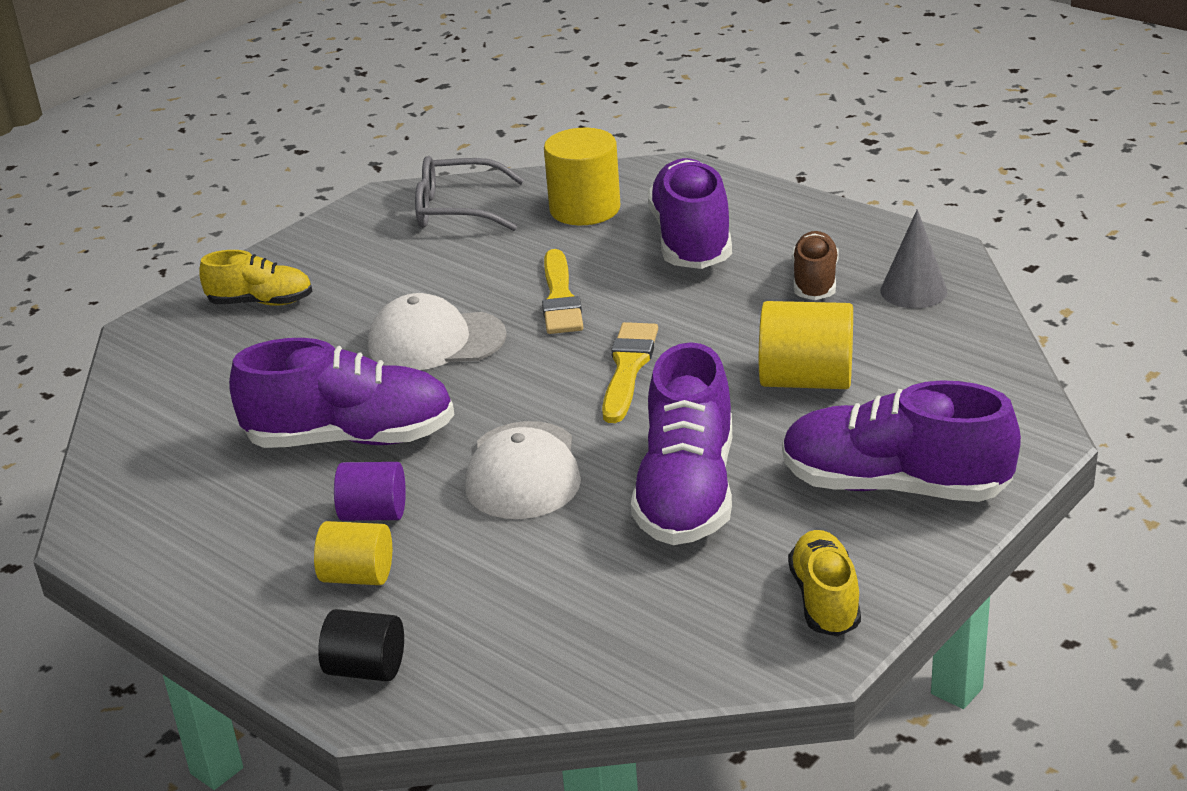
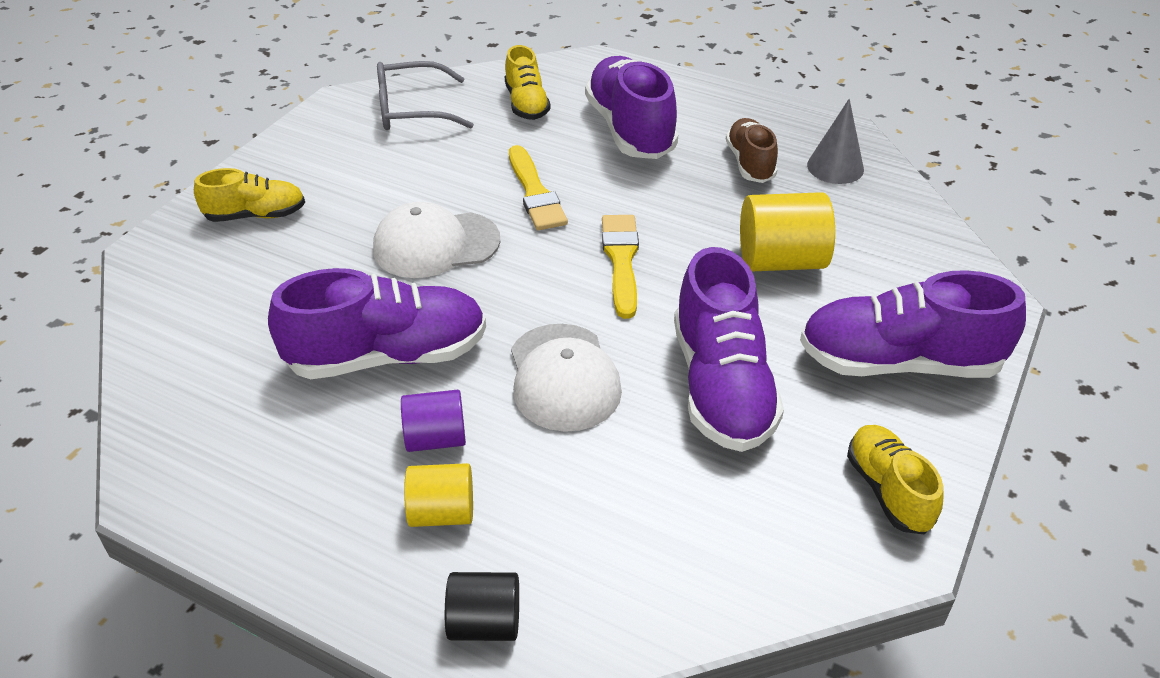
camera: 15 degrees left, 10 degrees up
yellow cylinder [544,128,620,225] -> yellow shoe [505,45,551,120]

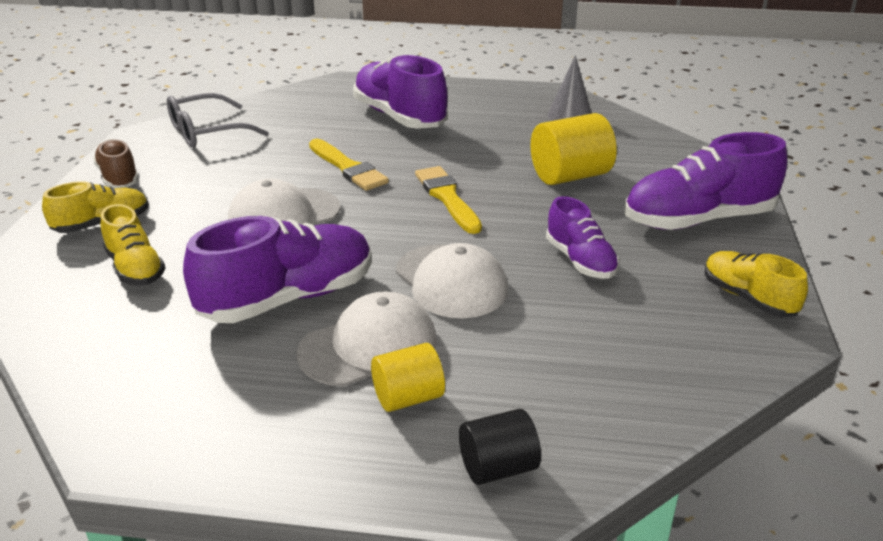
camera: 20 degrees left, 10 degrees down
purple cylinder [401,390,466,452] -> white cap [297,291,437,386]
yellow shoe [505,45,551,120] -> yellow shoe moved to [101,204,165,286]
purple shoe [674,247,784,452] -> purple shoe [546,196,619,279], size x0.58
brown shoe [726,118,778,183] -> brown shoe moved to [93,139,139,188]

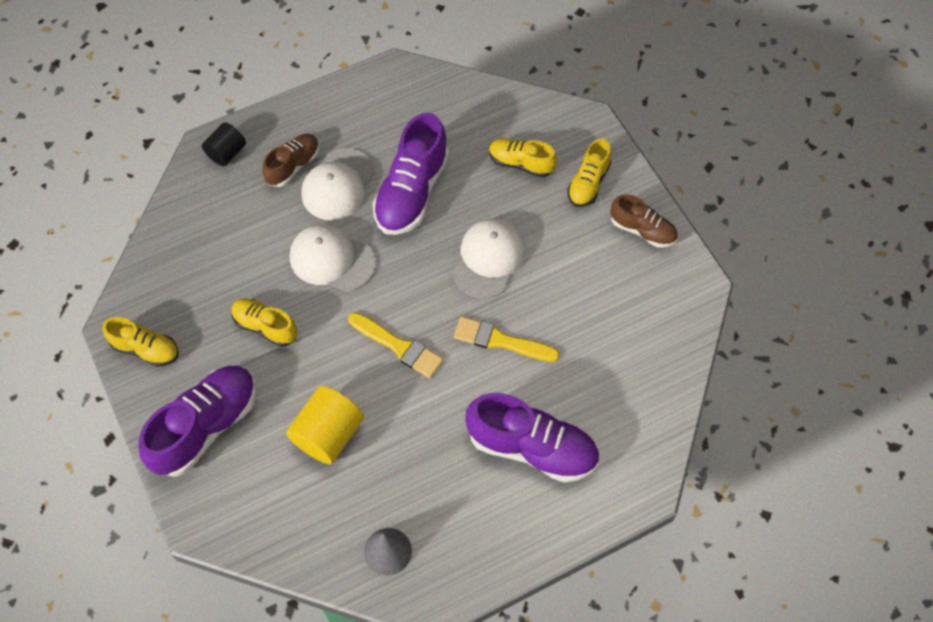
camera: 145 degrees right, 30 degrees up
grey glasses [167,93,269,148] -> none
yellow cylinder [371,343,445,412] -> brown shoe [262,134,319,187]
purple shoe [546,196,619,279] -> yellow shoe [231,298,297,347]

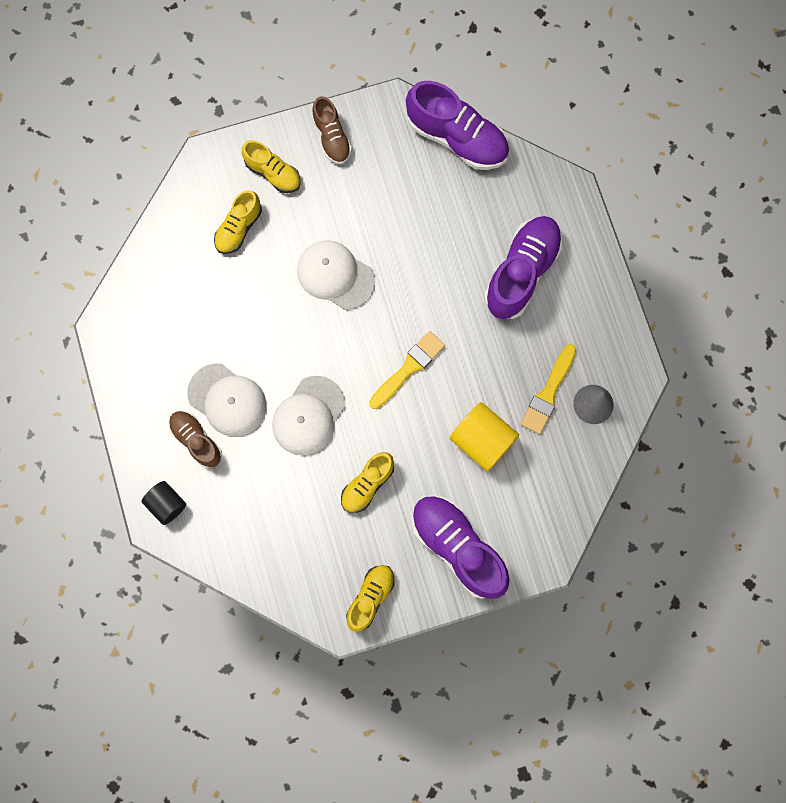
camera: 80 degrees left, 15 degrees up
purple shoe [372,113,449,235] -> purple shoe moved to [406,81,509,170]
yellow brush [454,316,560,362] -> yellow brush moved to [521,344,576,434]
brown shoe [610,194,678,248] -> brown shoe turned 120 degrees clockwise [312,96,352,164]

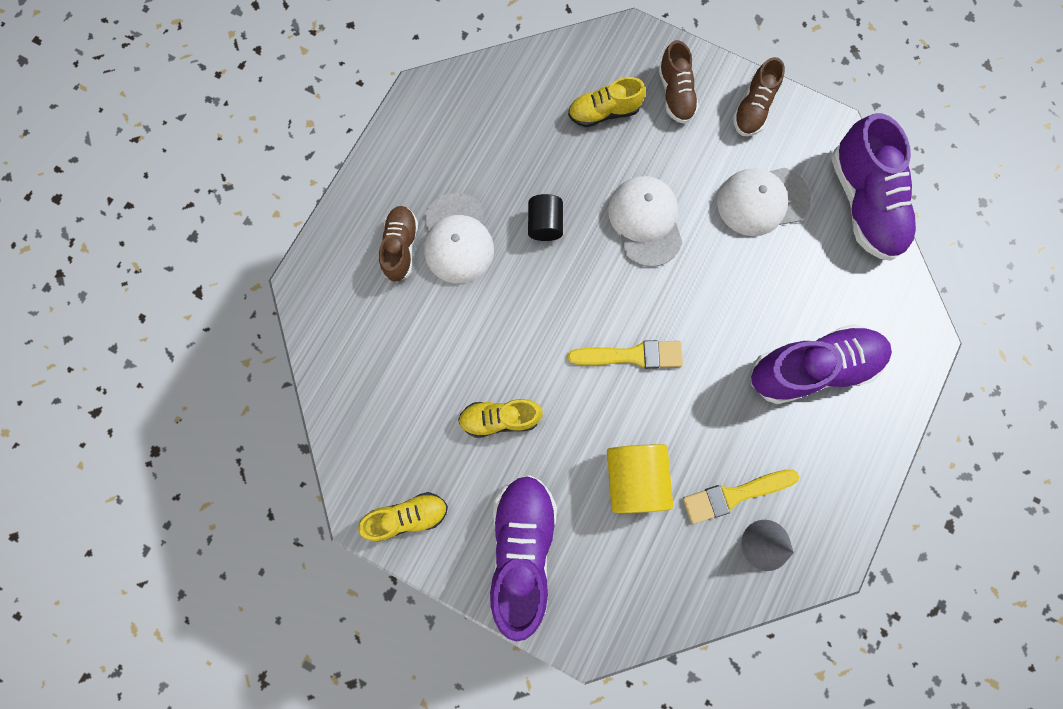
camera: 45 degrees right, 0 degrees up
black cylinder [142,481,186,525] -> black cylinder moved to [528,194,563,241]
yellow shoe [242,140,301,193] -> brown shoe [658,40,699,124]
white cap [272,376,345,455] -> white cap moved to [717,167,811,236]

